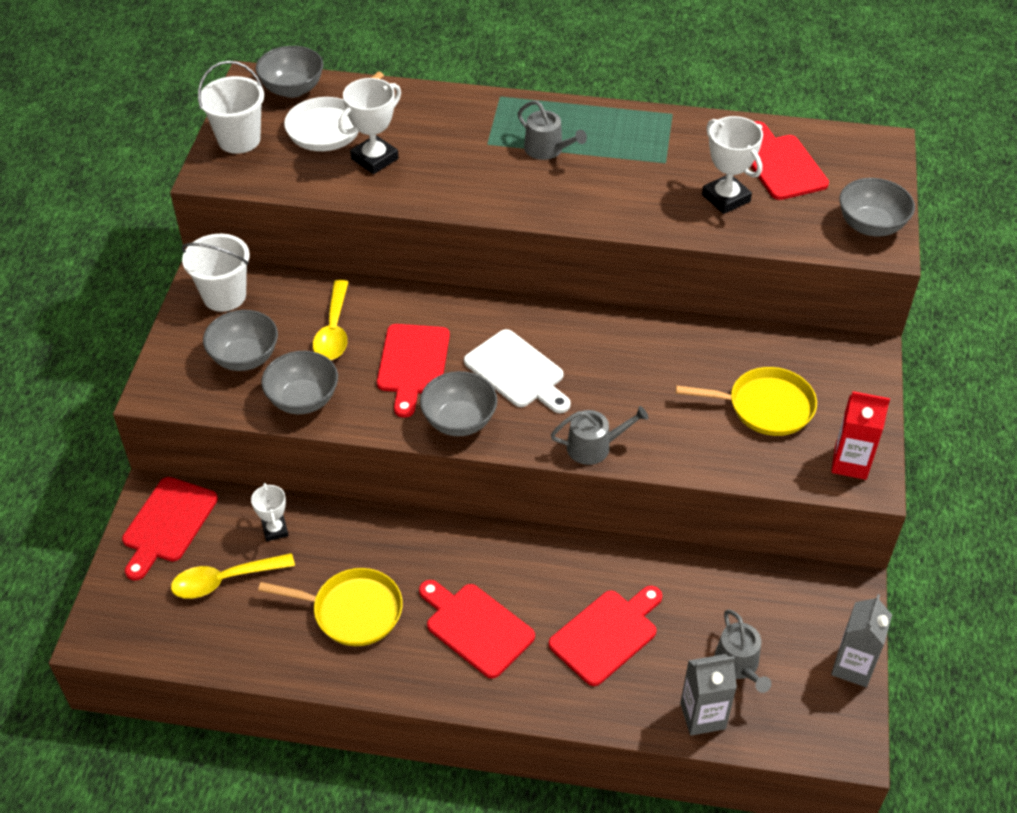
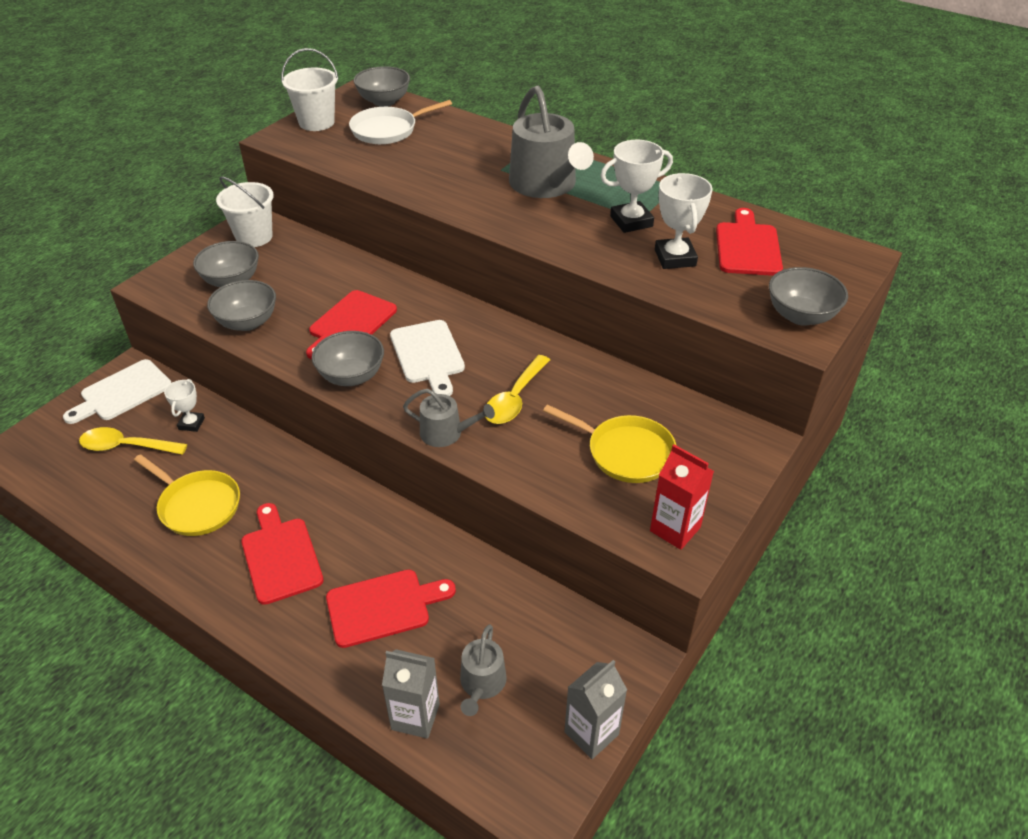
camera: 25 degrees right, 5 degrees down
red cutting board [122,477,218,581] -> white cutting board [63,359,171,424]
yellow spoon [313,280,349,360] -> yellow spoon moved to [485,355,550,424]
white trophy [338,78,401,174] -> white trophy moved to [601,140,673,233]
grey watering can [517,101,587,160] -> grey watering can [509,86,594,198], size x1.92

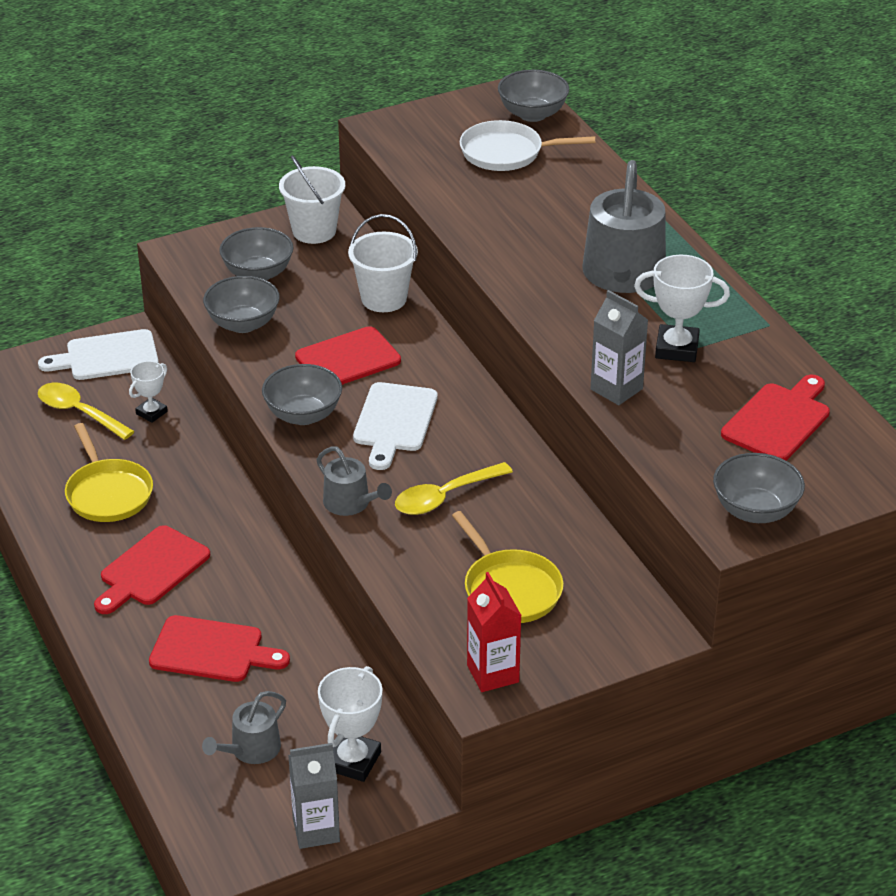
camera: 30 degrees right, 5 degrees down
red cutting board [241,503,324,605] -> red cutting board turned 150 degrees counterclockwise [94,525,210,614]
white bucket [281,48,338,131] -> white bucket moved to [348,214,418,312]
grey carton [382,649,440,739] -> grey carton moved to [591,290,648,405]
white trophy [655,173,713,269] -> white trophy moved to [318,666,382,782]

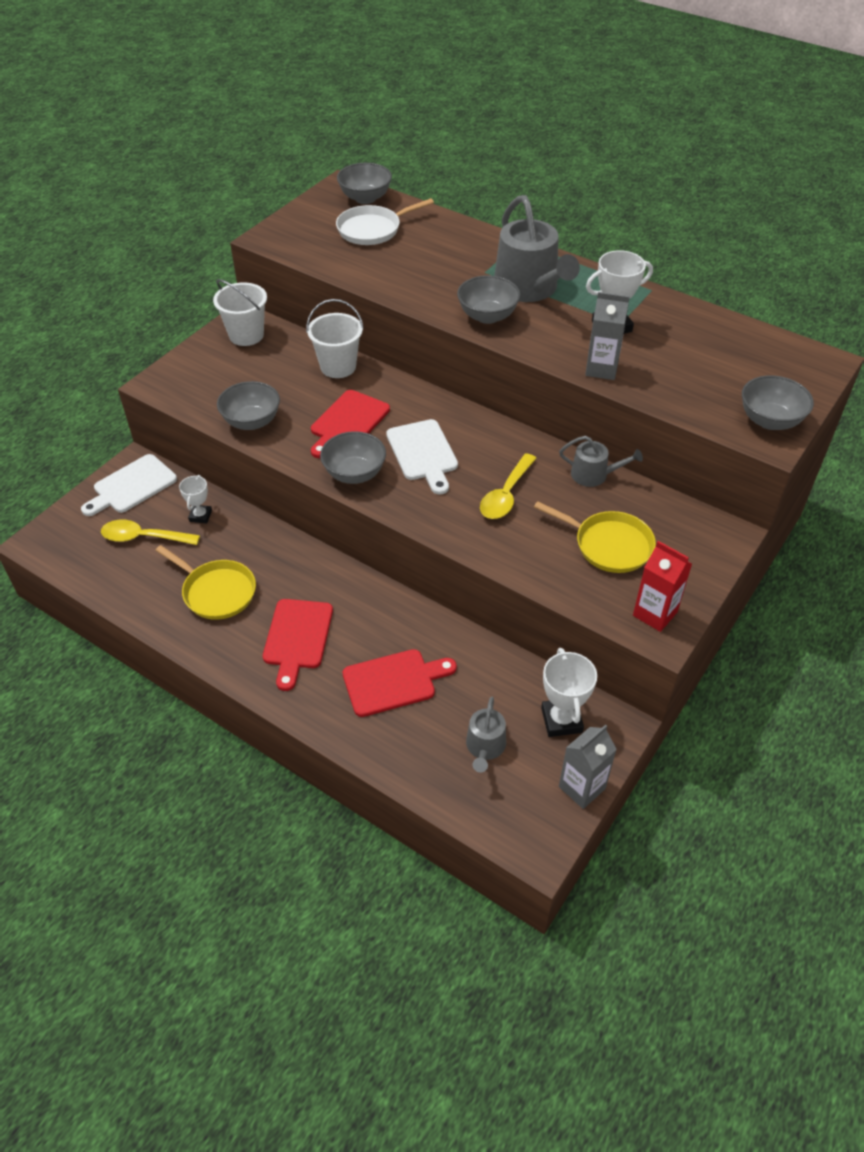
camera: 30 degrees left, 10 degrees up
grey bowl [219,227,294,280] -> grey bowl moved to [457,275,520,324]
grey watering can [316,446,392,516] -> grey watering can moved to [559,436,643,487]
red cutting board [721,375,830,461] -> none

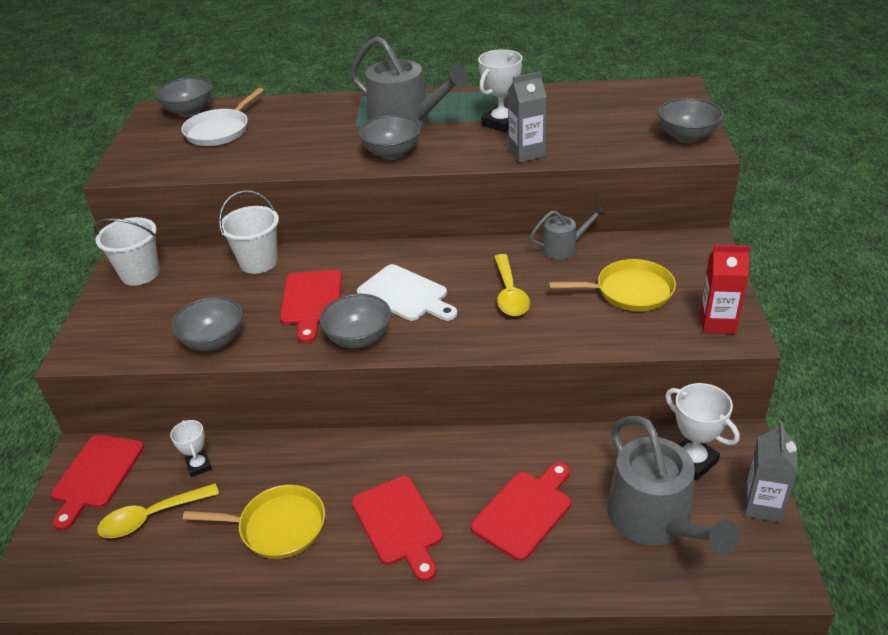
camera: 30 degrees left, 10 degrees down
white cutting board [81,454,177,516] -> red cutting board [51,435,144,530]
grey watering can [466,697,506,772] -> grey watering can [607,416,740,555], size x1.92

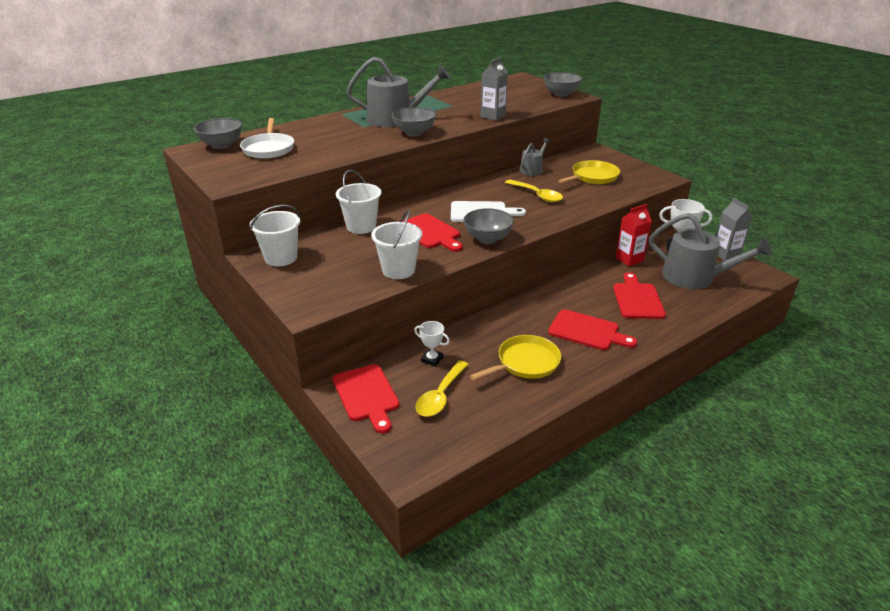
camera: 40 degrees left, 5 degrees down
grey bowl [171,297,243,351] -> white bucket [371,209,422,279]
white trophy [478,49,522,132] -> none
red carton [700,245,750,334] -> red carton moved to [615,204,652,266]

